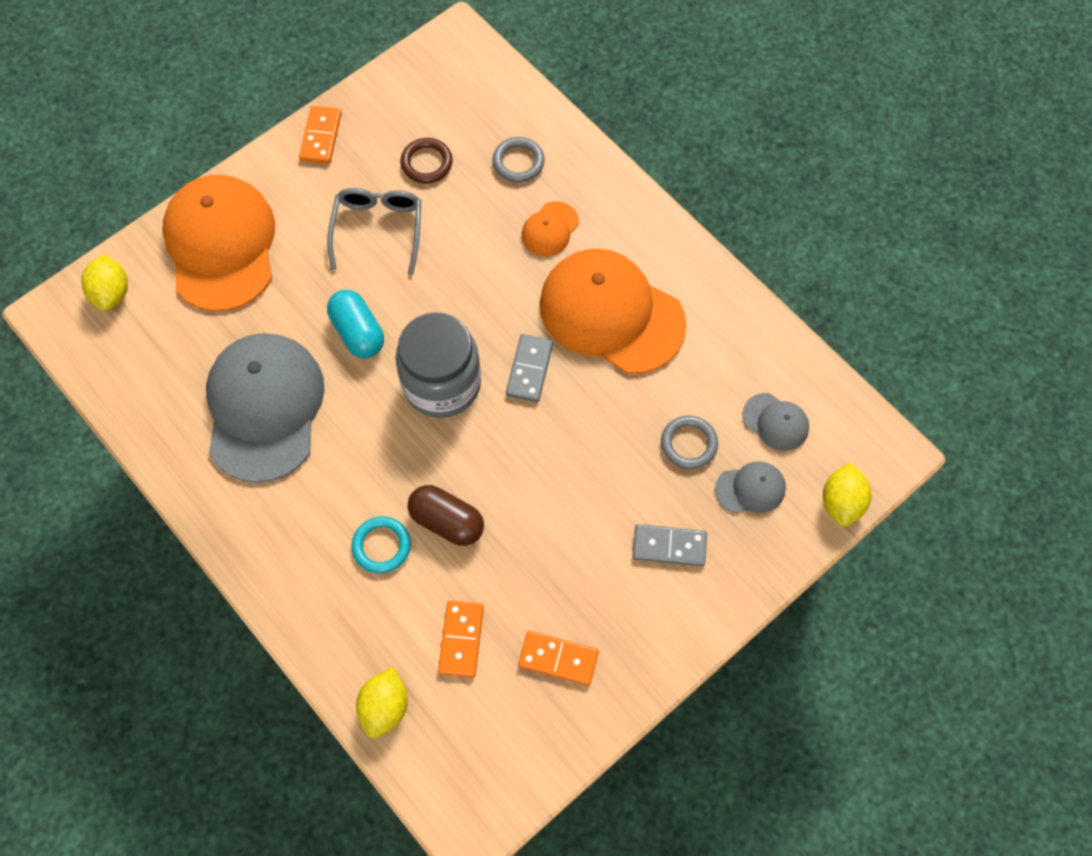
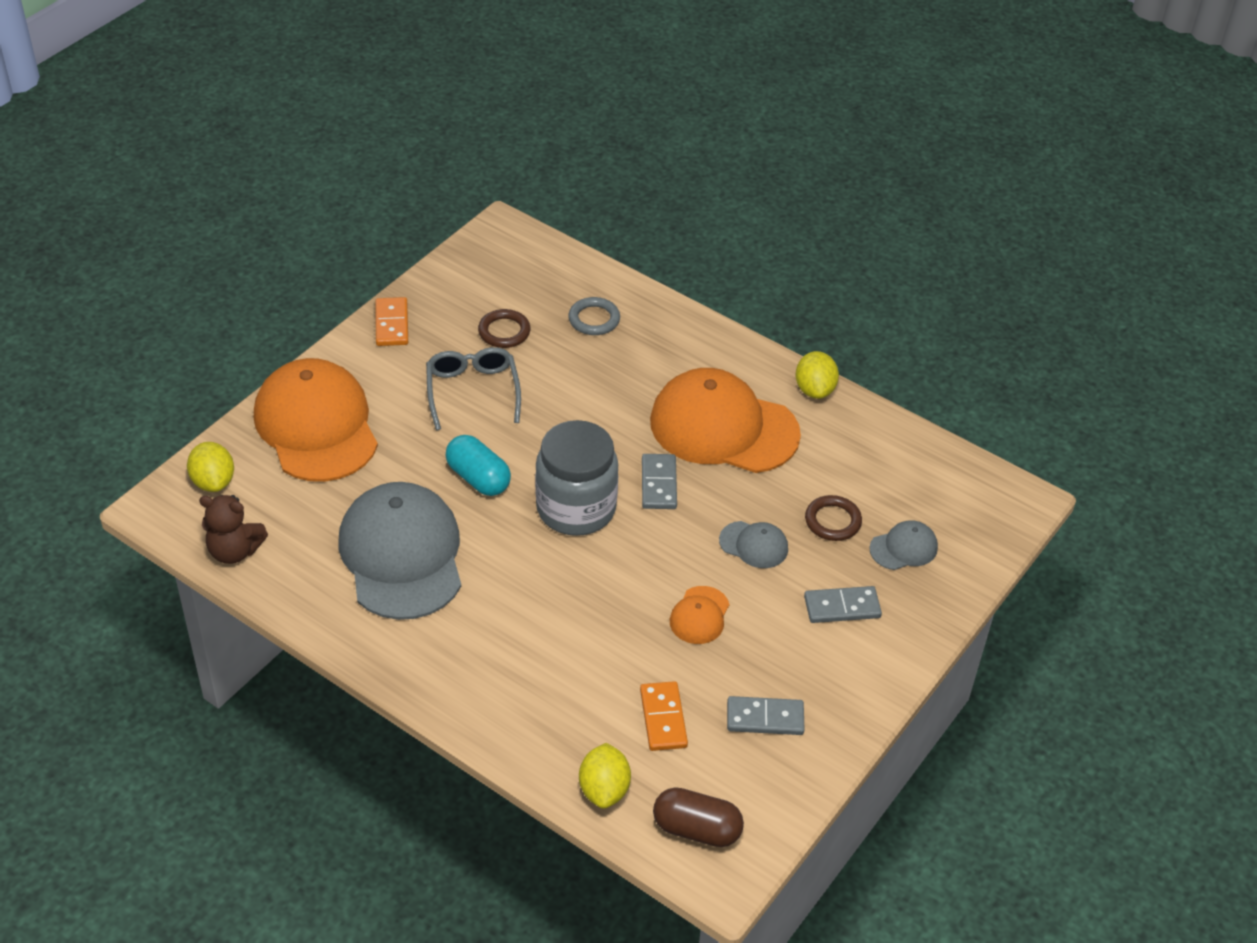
camera: 15 degrees left, 20 degrees down
turquoise ring [351,516,411,573] -> none
brown capsule [408,485,484,546] -> brown capsule moved to [653,787,744,847]
orange domino [518,631,599,685] -> grey domino [727,696,805,735]
orange cap [522,201,579,256] -> orange cap moved to [670,586,729,644]
grey ring [661,415,718,469] -> brown ring [805,495,862,541]
grey cap [742,393,809,451] -> grey cap moved to [719,521,788,568]
yellow lemon [823,462,871,527] -> yellow lemon moved to [795,351,839,399]
none -> brown teddy bear [199,495,268,564]

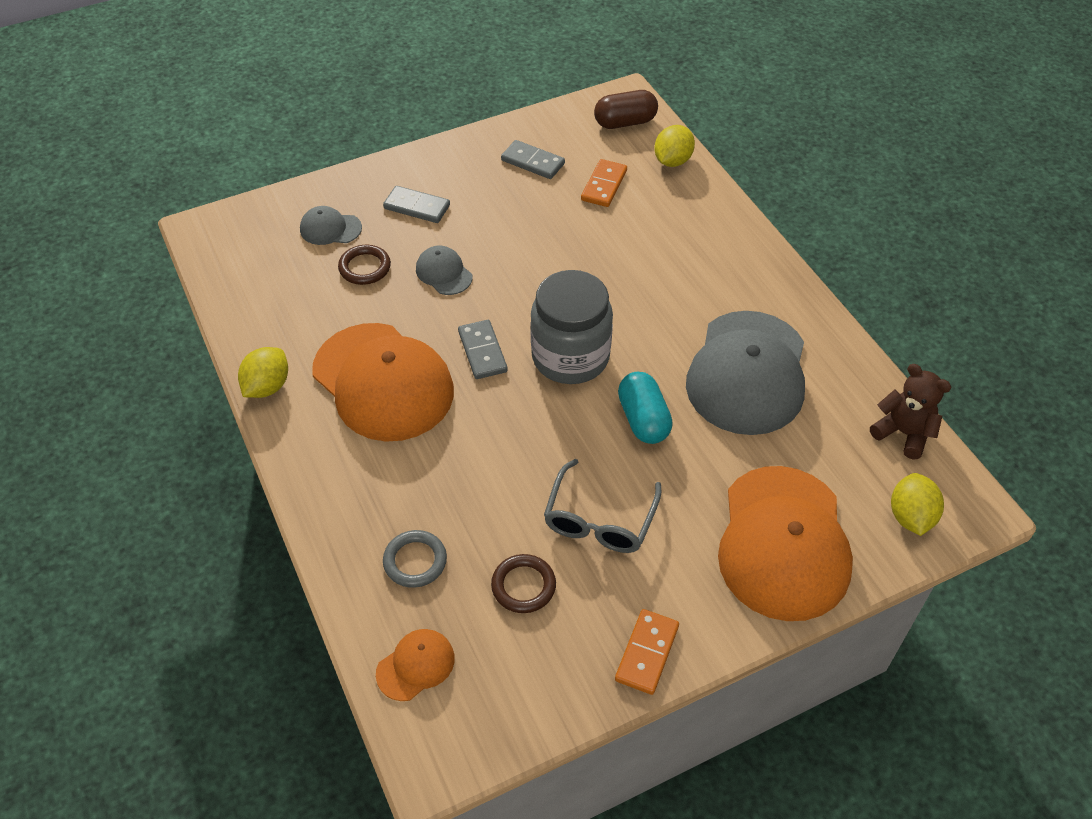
camera: 150 degrees left, 5 degrees up
grey domino [642,454,677,509] -> grey domino turned 45 degrees counterclockwise [458,320,508,379]
brown capsule [653,787,744,847] -> brown capsule turned 60 degrees counterclockwise [594,90,658,129]
orange cap [670,586,729,644] -> orange cap moved to [376,629,455,701]

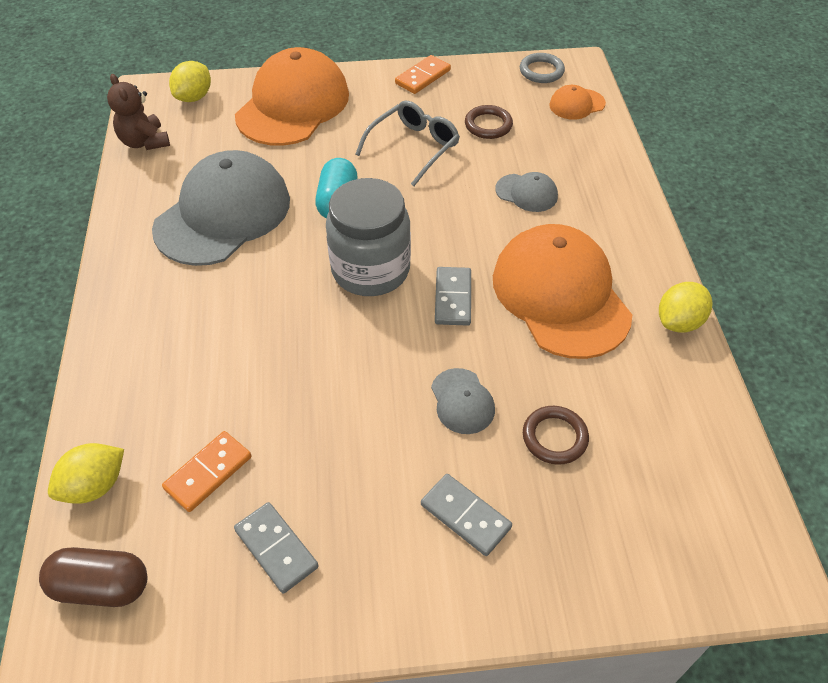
camera: 160 degrees left, 0 degrees up
grey cap [300,206,362,245] -> grey cap moved to [495,172,558,212]
grey ring [383,530,447,588] -> grey ring moved to [520,53,565,83]

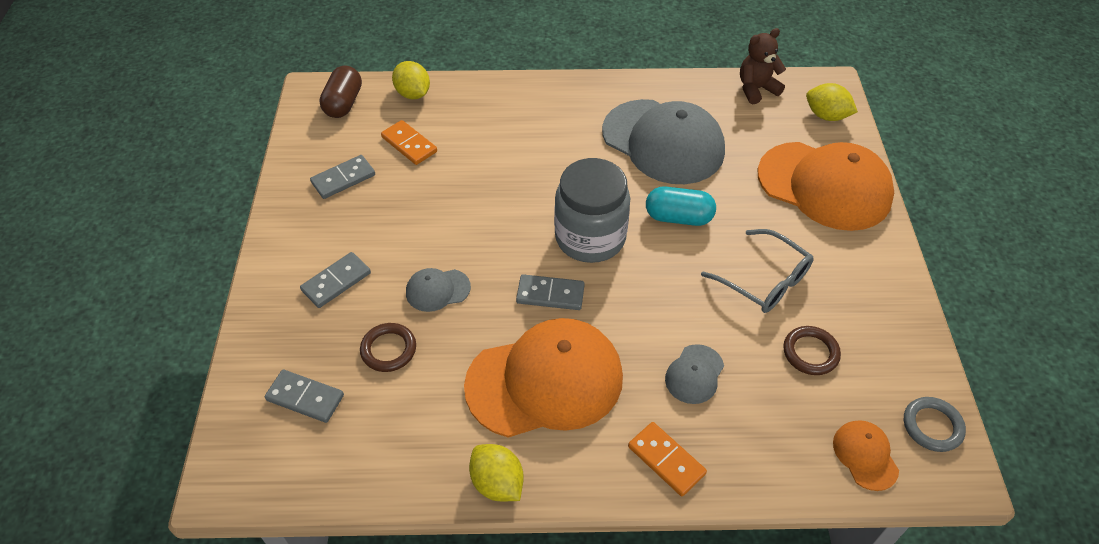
camera: 95 degrees right, 0 degrees up
orange domino [395,55,451,94] -> orange domino moved to [628,422,707,496]
none -> grey domino [265,370,344,423]

